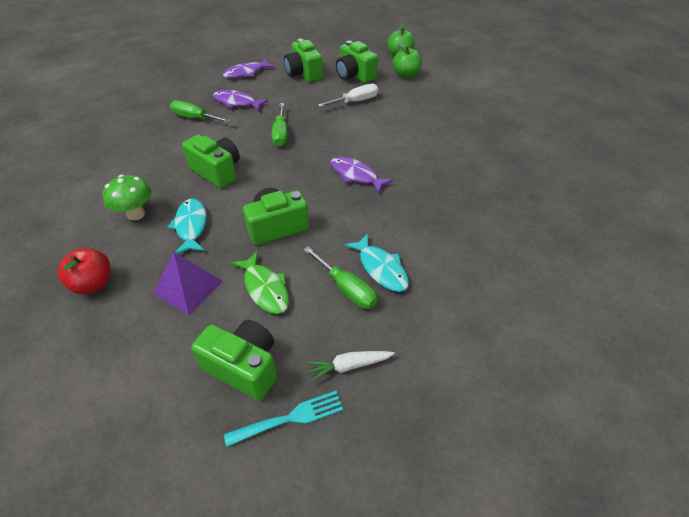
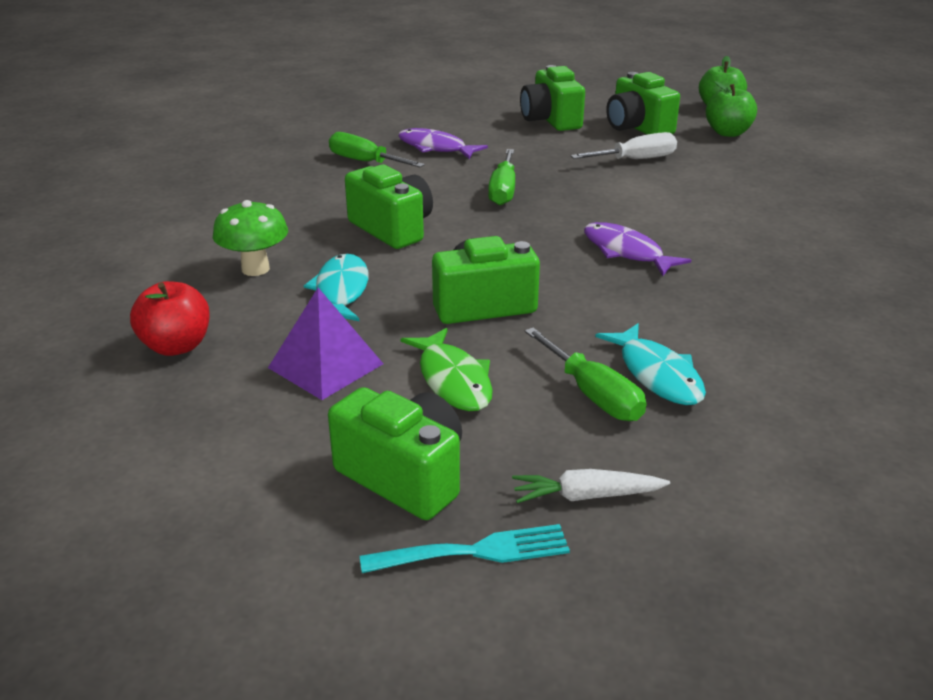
camera: 10 degrees right, 15 degrees down
purple fish [223,59,275,78] -> none

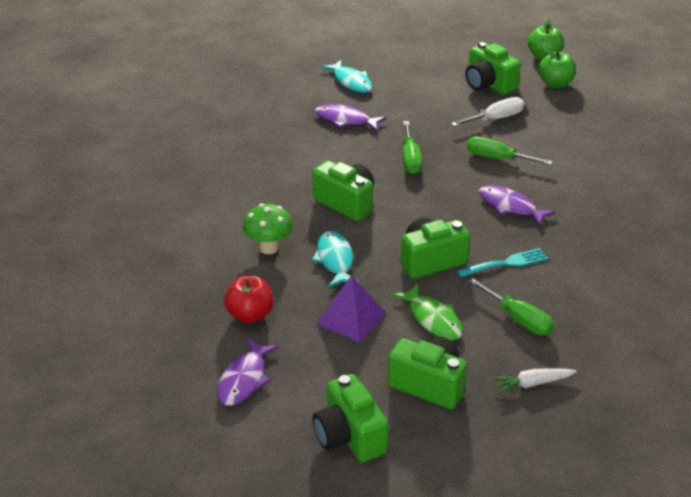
camera: 10 degrees left, 5 degrees up
green screwdriver [329,132,425,167] -> green screwdriver moved to [467,137,553,165]
turquoise fork [360,524,570,573] -> turquoise fork moved to [457,248,548,277]
green camera [520,65,585,131] -> green camera moved to [313,374,389,462]
turquoise fish [595,323,706,405] -> turquoise fish moved to [321,60,373,93]
none -> purple fish [217,338,279,406]

